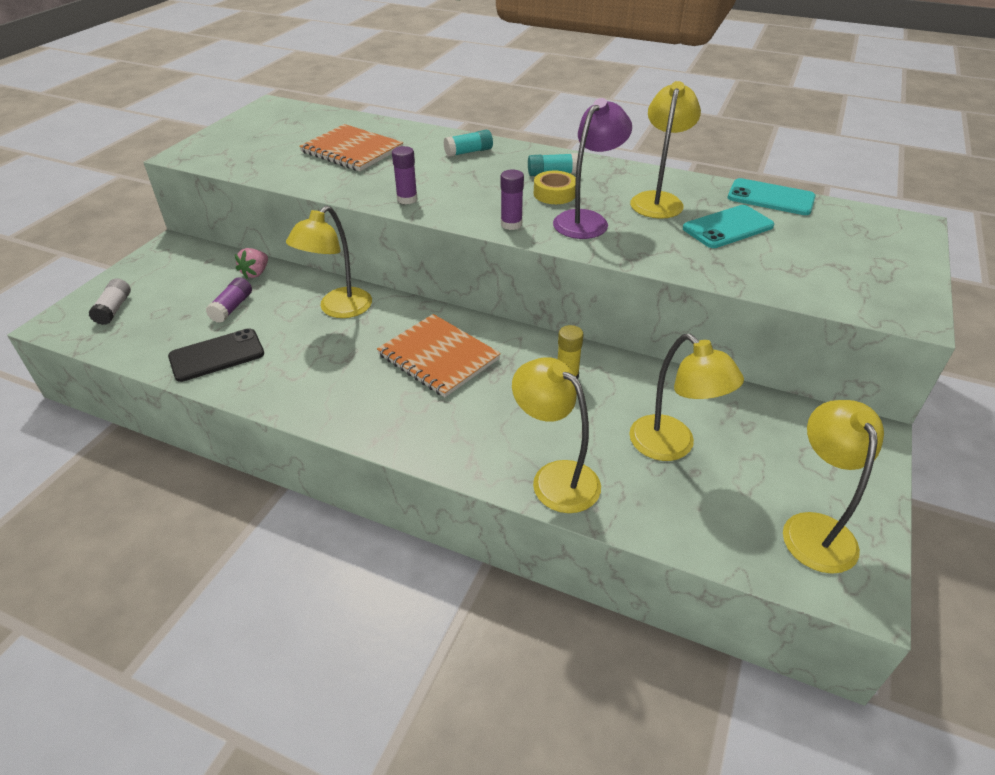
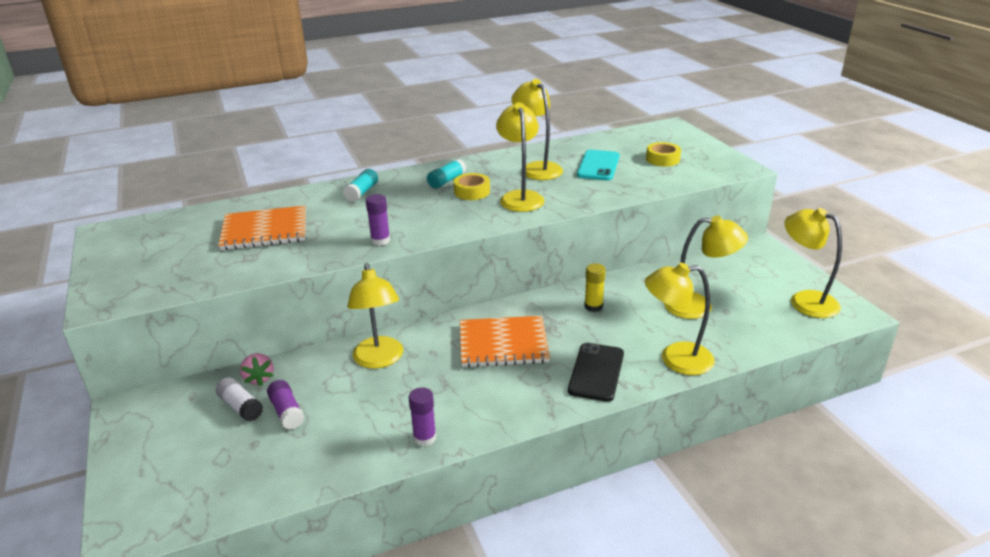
camera: 45 degrees left, 10 degrees down
white glue stick [88,279,131,325] -> white glue stick moved to [216,377,263,421]
black phone [168,328,264,382] -> black phone moved to [568,343,624,402]
purple glue stick [501,169,524,230] -> purple glue stick moved to [409,387,436,446]
purple lamp [553,98,632,239] -> yellow lamp [496,102,545,212]
turquoise phone [728,178,815,215] -> none
none -> yellow tape [646,142,681,166]

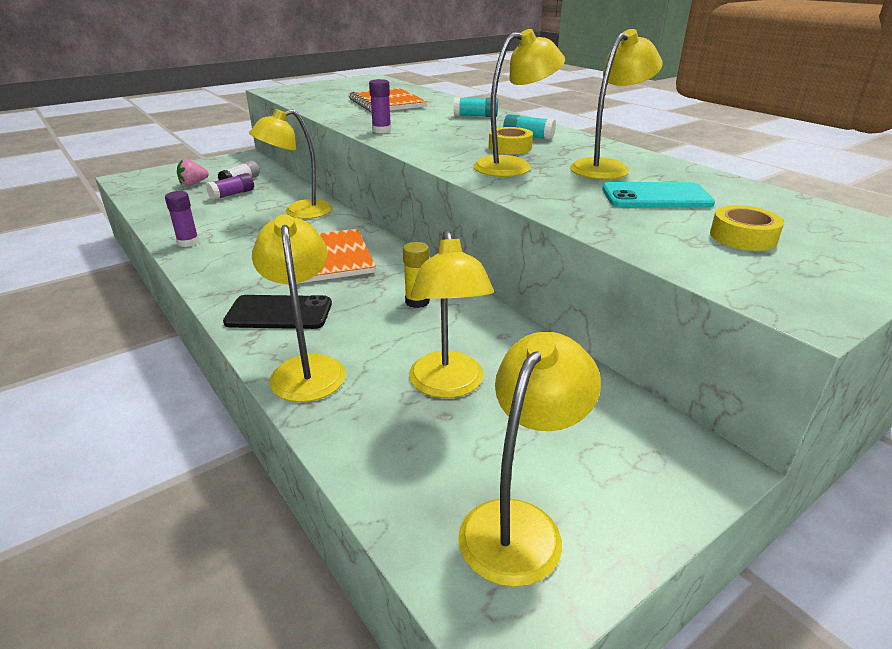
camera: 75 degrees right, 0 degrees up
pink strawberry [240,353,274,386] -> pink strawberry moved to [177,159,209,186]

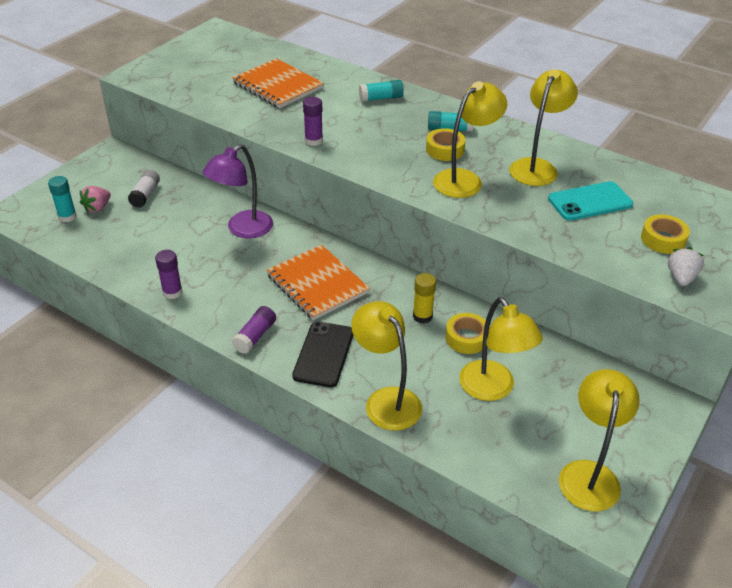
camera: 20 degrees left, 10 degrees up
purple glue stick [206,173,254,200] -> purple glue stick moved to [231,306,276,354]
black phone [223,295,332,329] -> black phone turned 60 degrees counterclockwise [292,321,353,387]
yellow lamp [249,109,332,219] -> purple lamp [203,144,273,239]
none -> turquoise glue stick [48,176,77,222]
none -> yellow tape [445,313,490,354]
none -> white strawberry [668,247,704,286]

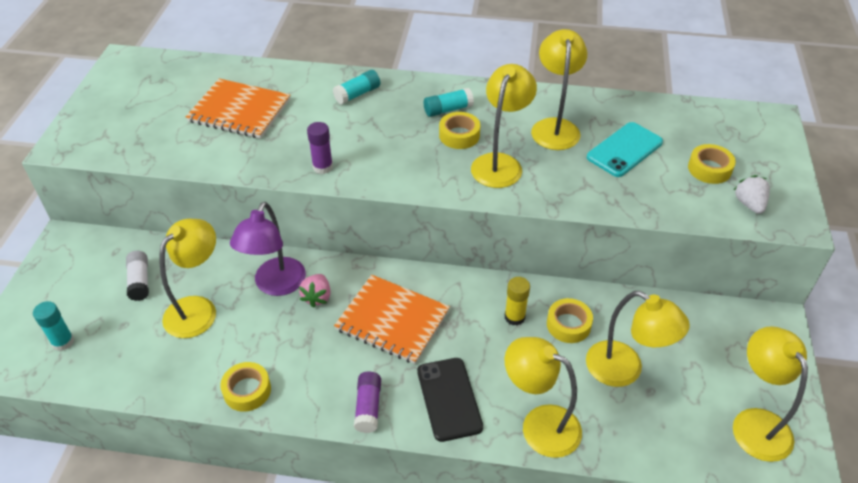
camera: 25 degrees left, 5 degrees up
pink strawberry [80,186,111,213] -> pink strawberry moved to [299,274,331,308]
purple glue stick [155,250,183,299] -> yellow tape [220,362,271,412]
none -> yellow lamp [160,219,216,338]

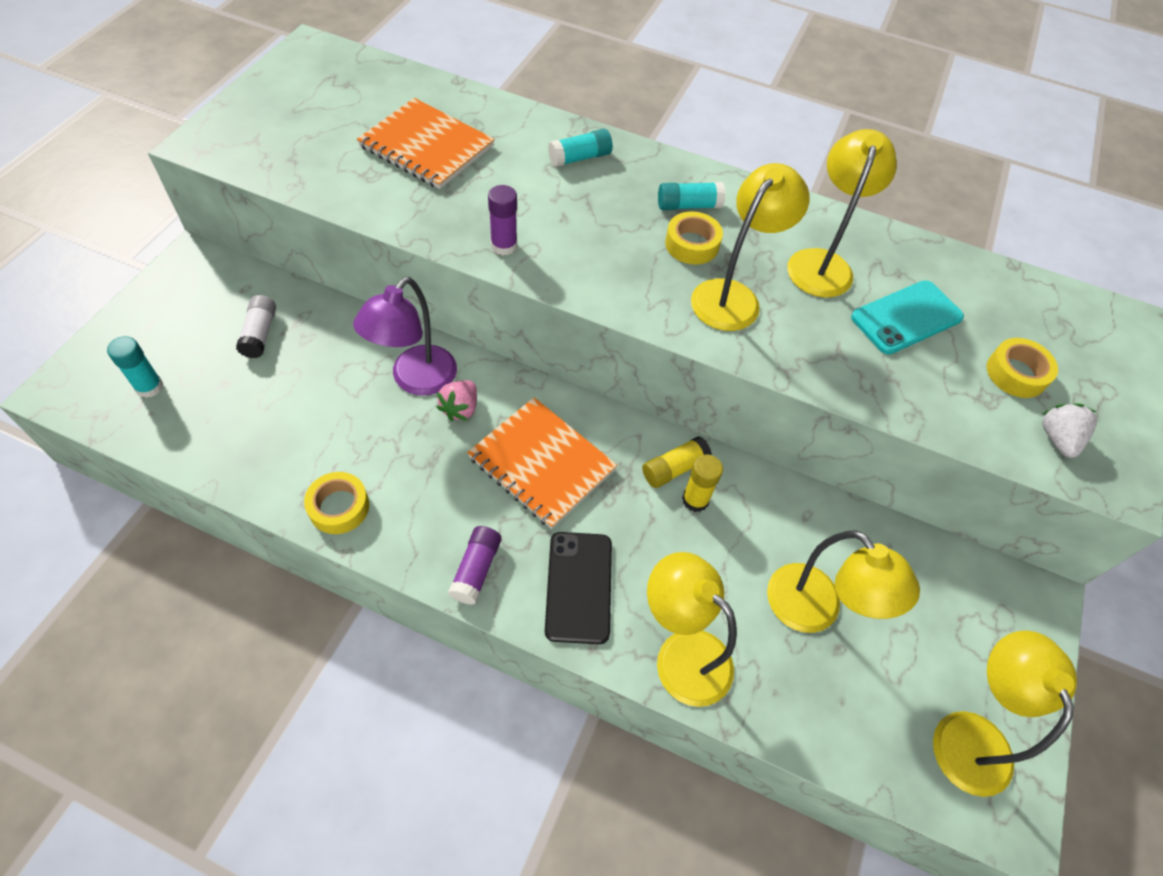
camera: 10 degrees right, 10 degrees up
yellow lamp [160,219,216,338] -> none
yellow tape [547,298,593,343] -> none
none -> yellow glue stick [642,436,712,488]

